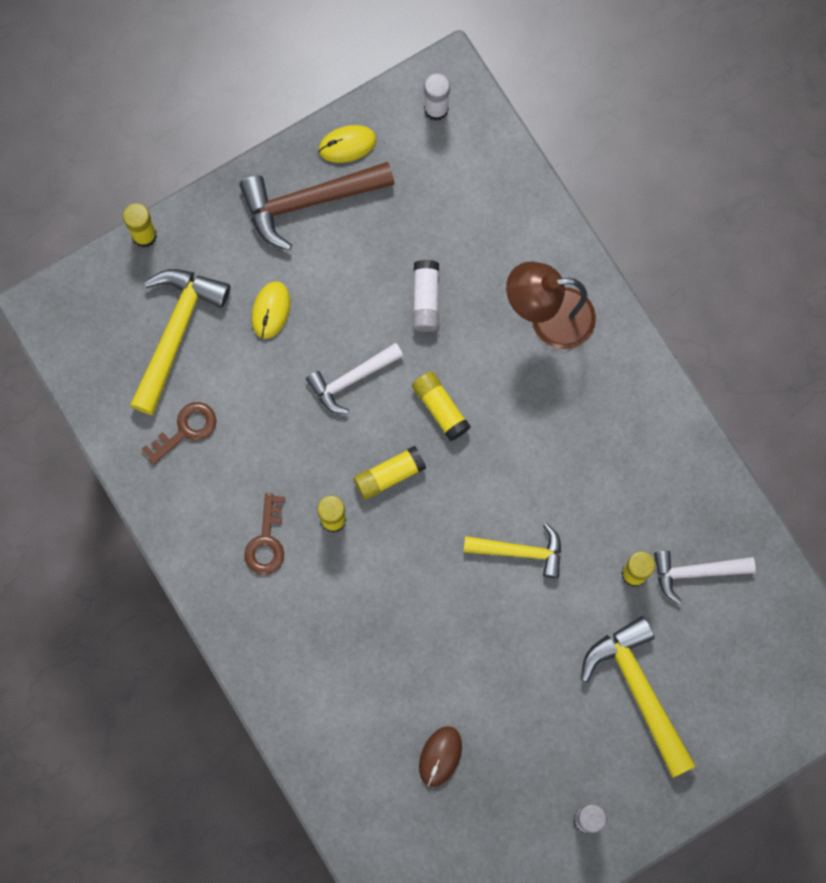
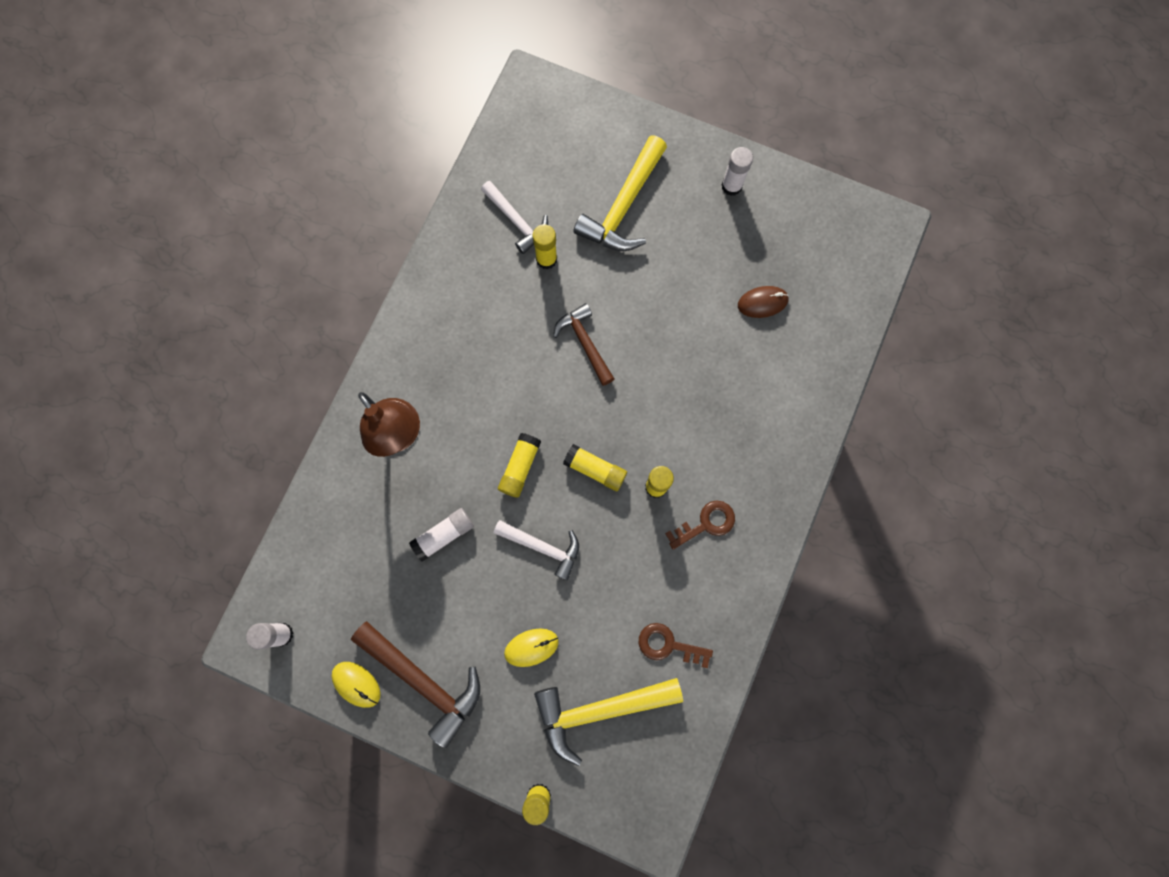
camera: 125 degrees left, 0 degrees up
yellow hammer [463,523,561,578] -> brown hammer [553,303,614,386]

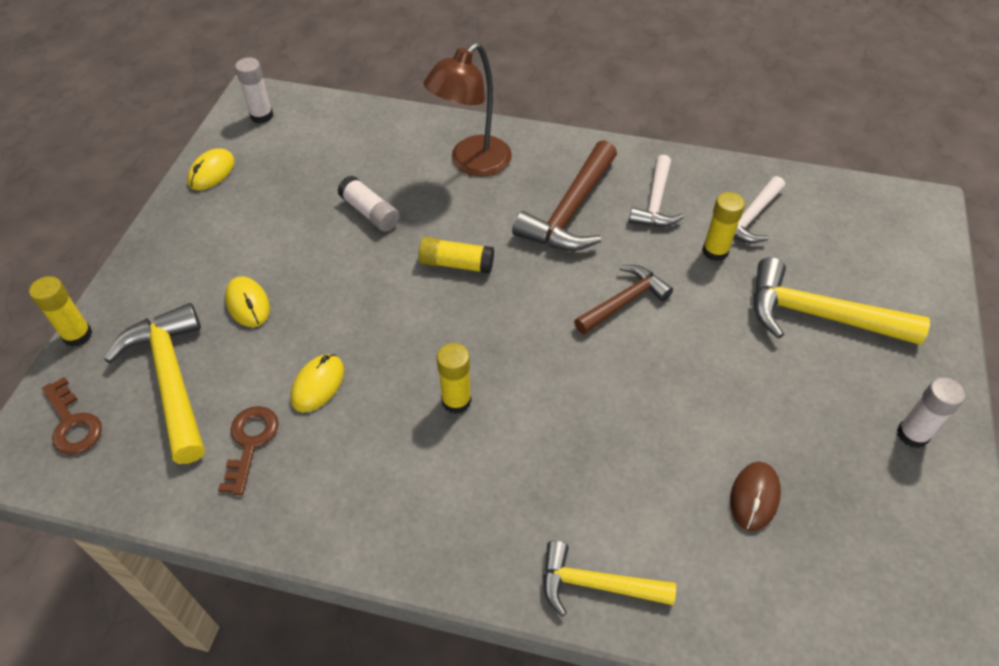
camera: 80 degrees right, 25 degrees down
brown hammer [351,621,480,748] -> brown hammer moved to [512,140,617,251]
white hammer [494,520,579,581] -> white hammer moved to [629,155,684,227]
yellow glue stick [563,444,627,491] -> none
brown key [665,500,735,550] -> brown key moved to [42,377,102,455]
brown mouse [738,286,789,318] -> brown mouse turned 45 degrees clockwise [730,462,781,531]
none -> yellow mouse [291,354,344,412]
none -> yellow hammer [543,541,676,617]

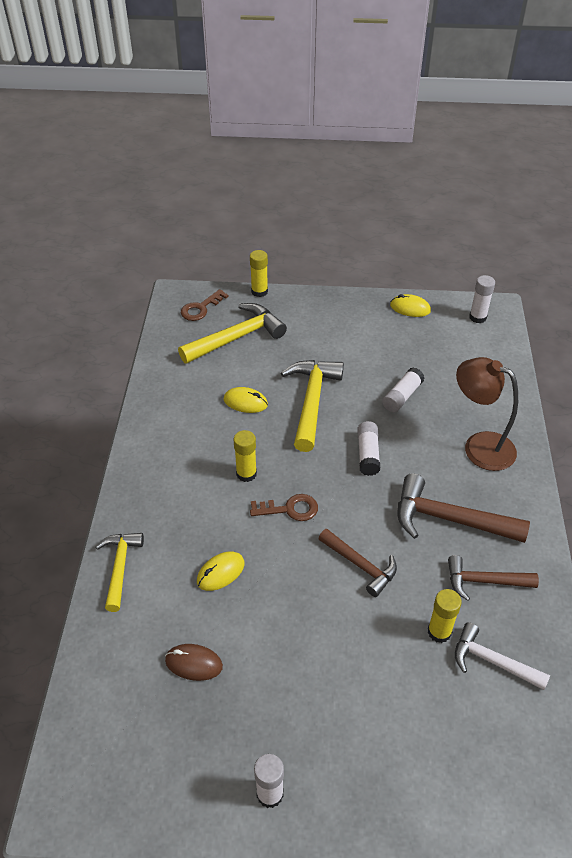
camera: 80 degrees right, 5 degrees down
brown key [218,406,279,495] -> brown key moved to [250,494,318,521]
yellow mouse [225,276,270,327] -> yellow mouse moved to [197,551,245,591]
yellow glue stick [419,237,494,274] -> white glue stick [357,421,380,476]
white hammer [629,155,684,227] -> brown hammer [448,555,539,601]
yellow hammer [753,257,930,345] -> yellow hammer moved to [281,360,344,452]

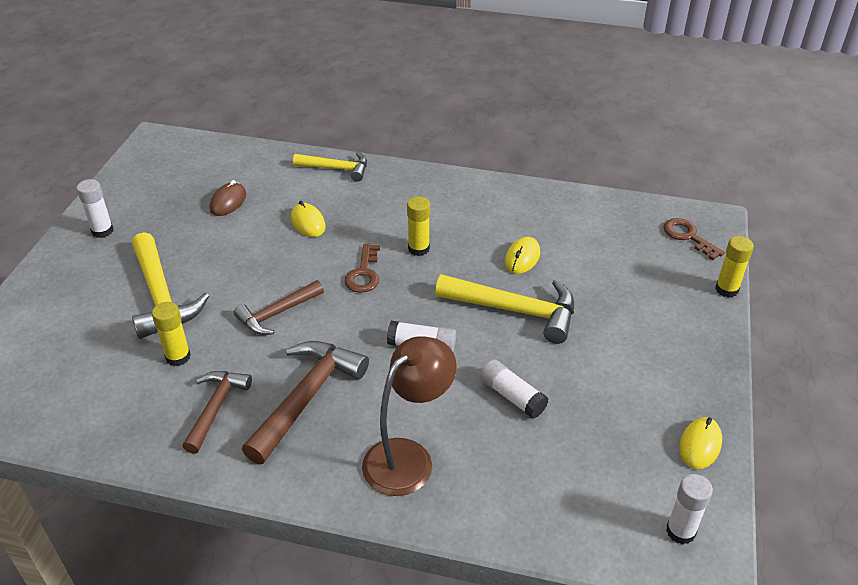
camera: 100 degrees right, 5 degrees down
yellow hammer [178,303,287,364] -> yellow hammer moved to [132,232,209,339]
white hammer [455,622,550,690] -> none

